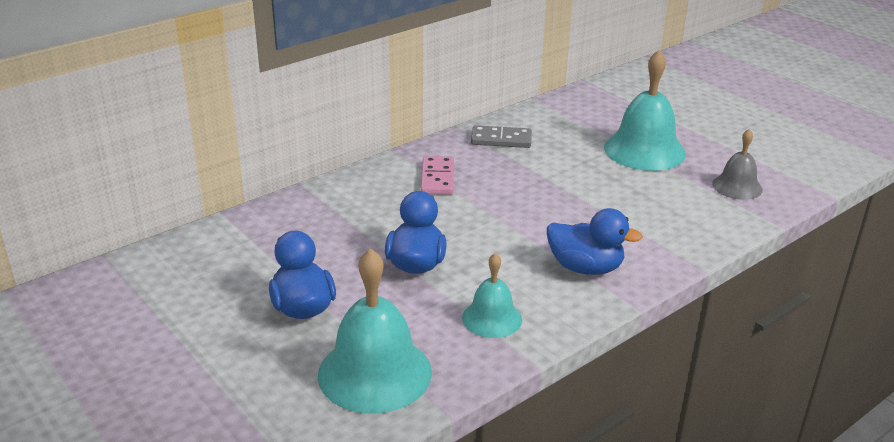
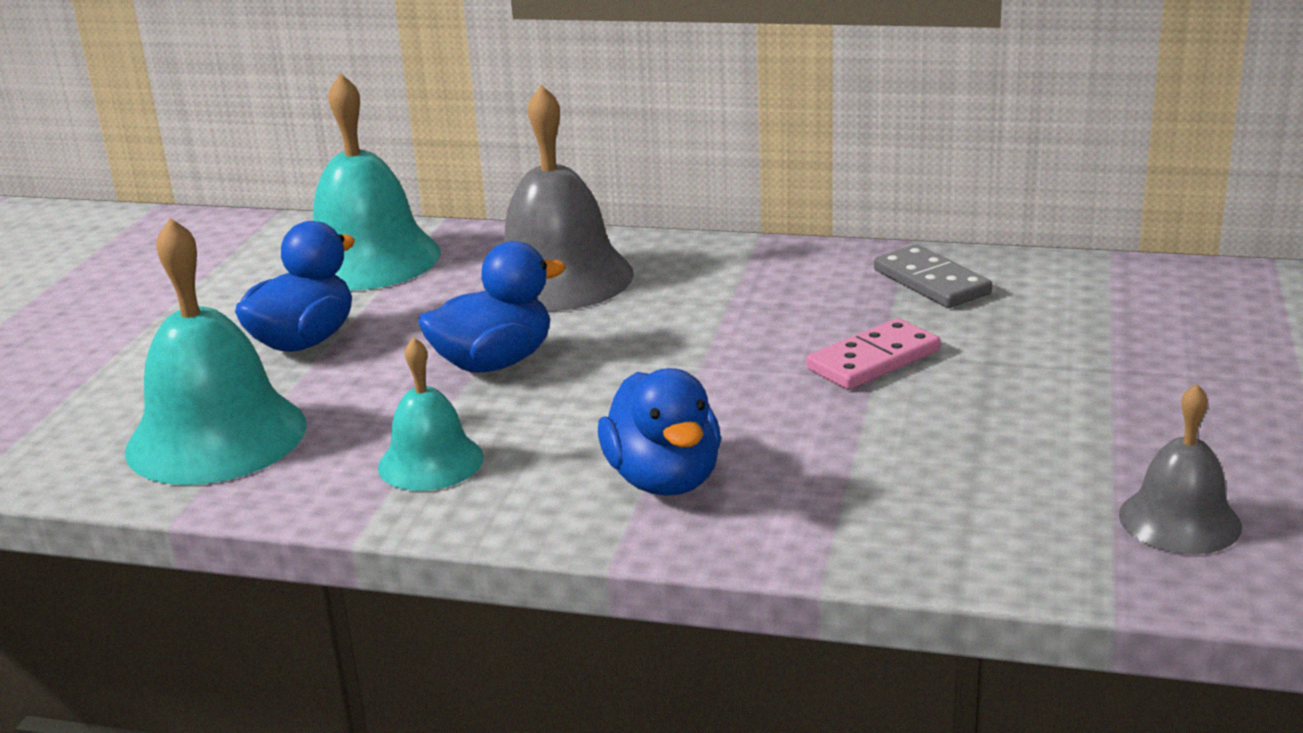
camera: 55 degrees right, 5 degrees down
pink domino [421,156,454,195] -> pink domino moved to [806,318,941,390]
turquoise bell [604,50,686,171] -> turquoise bell moved to [313,73,440,290]
none -> grey bell [484,85,634,311]

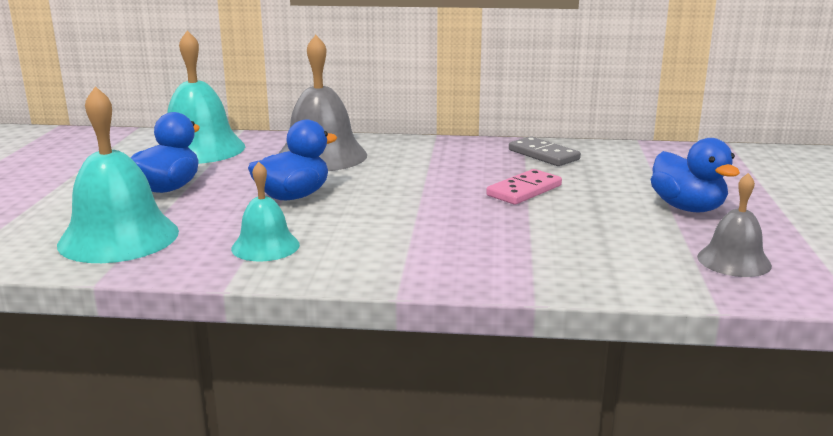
camera: 10 degrees left, 5 degrees down
blue duck [598,368,721,496] -> blue duck moved to [651,138,740,213]

